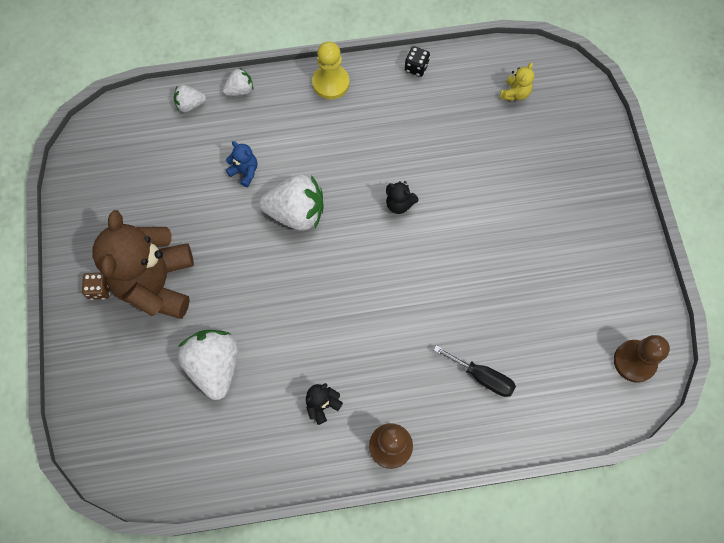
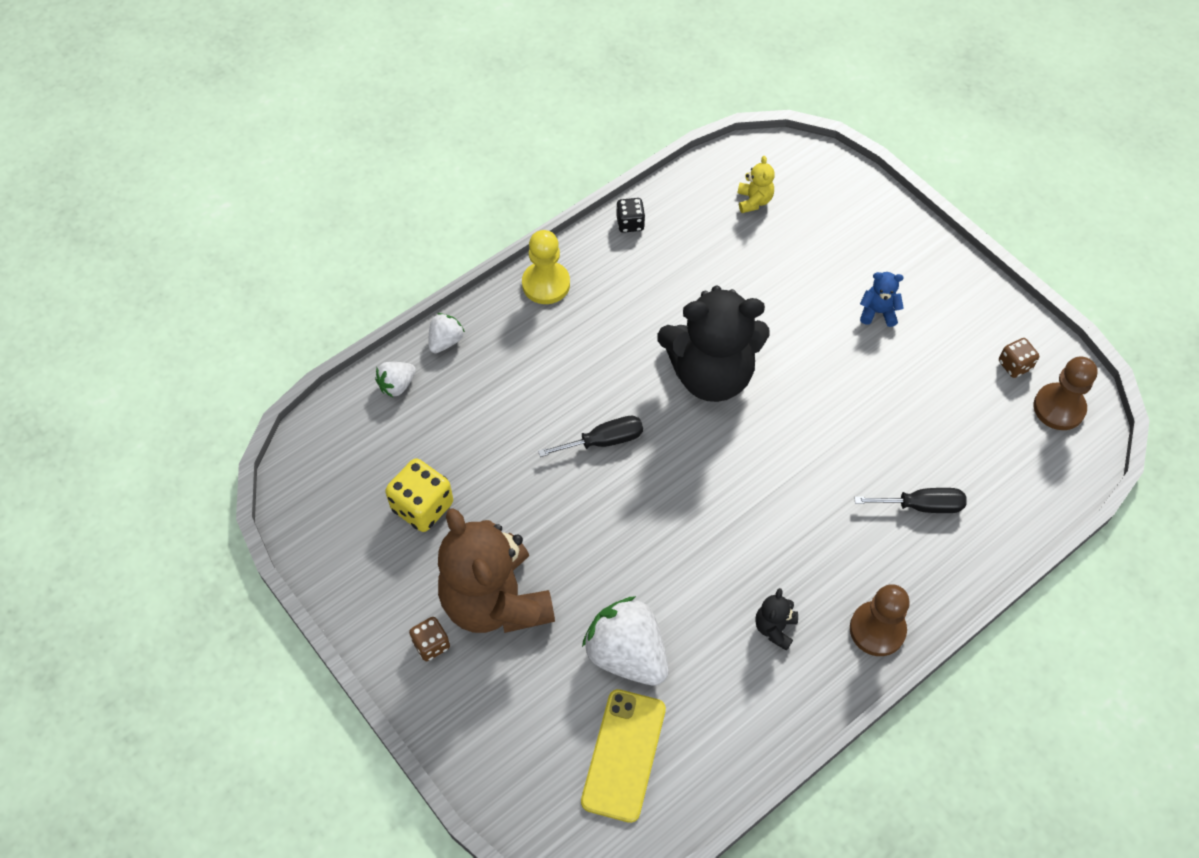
camera: 30 degrees left, 10 degrees down
blue teddy bear [226,141,258,187] -> blue teddy bear moved to [860,272,904,327]
white strawberry [259,175,324,231] -> black screwdriver [538,416,643,457]
black teddy bear [386,181,418,214] -> black teddy bear [657,286,769,402], size x2.49
none -> yellow dice [385,458,453,532]
none -> yellow phone [581,689,666,823]
none -> brown dice [999,338,1039,378]

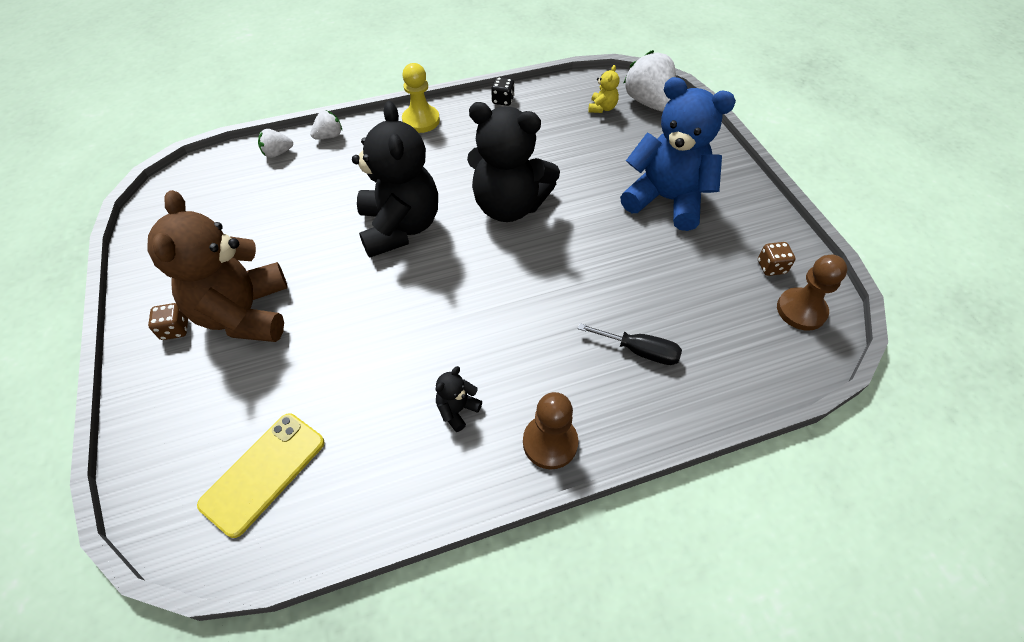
camera: 20 degrees right, 5 degrees down
yellow dice [385,458,453,532] -> none
black screwdriver [538,416,643,457] -> black teddy bear [352,101,438,258]
white strawberry [582,596,669,686] -> white strawberry moved to [623,50,676,112]
blue teddy bear [860,272,904,327] -> blue teddy bear [620,77,736,231], size x2.49

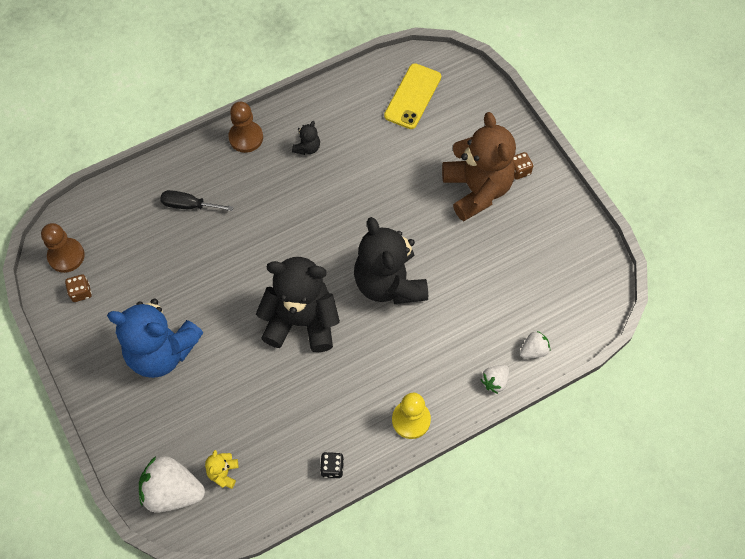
camera: 170 degrees right, 10 degrees up
white strawberry [623,50,676,112] -> white strawberry turned 135 degrees clockwise [139,456,205,512]

